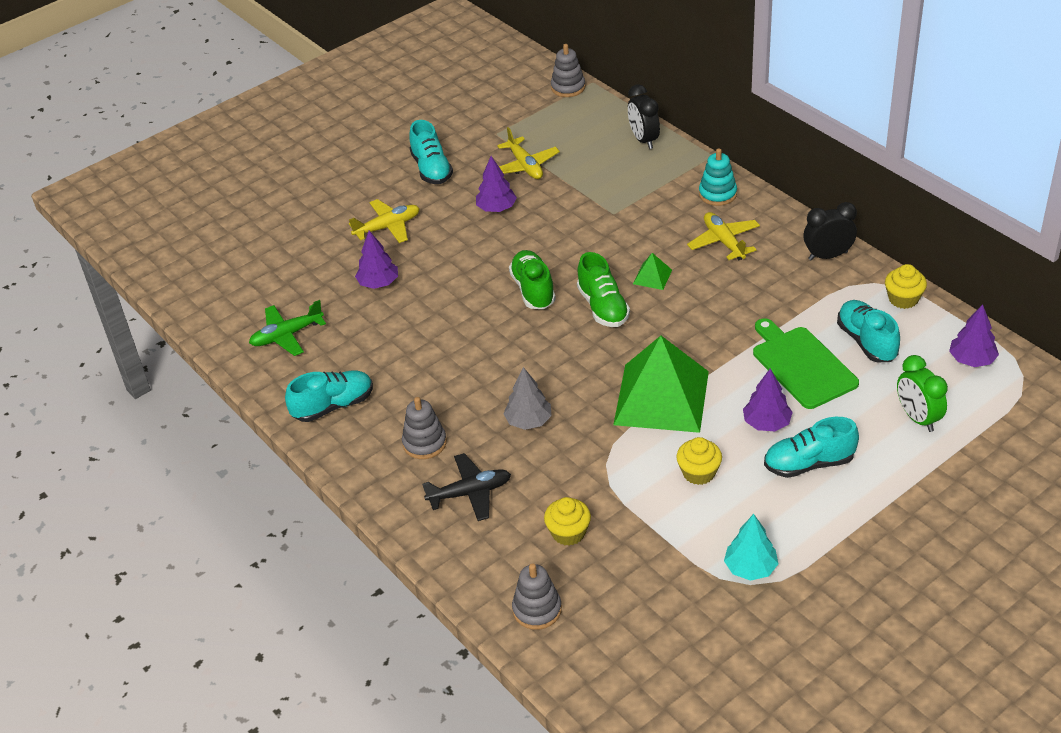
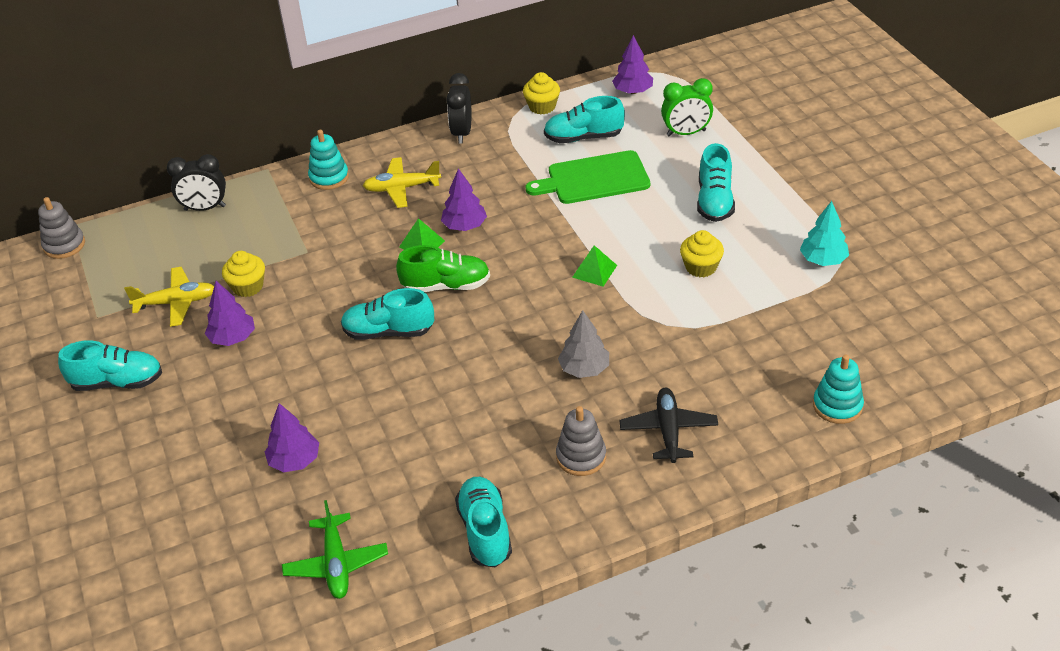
camera: 75 degrees left, 0 degrees up
yellow plane [349,199,420,243] -> none
green shoe [509,250,556,309] -> turquoise shoe [341,288,434,340]
grey stacking toy [512,563,562,630] -> turquoise stacking toy [813,354,864,424]
yellow cupcake [544,497,591,546] -> yellow cupcake moved to [222,251,265,297]
green pyramid [613,336,709,433] -> green pyramid [572,245,617,287], size x0.40
purple tree [743,369,793,431] -> purple tree moved to [441,168,487,231]

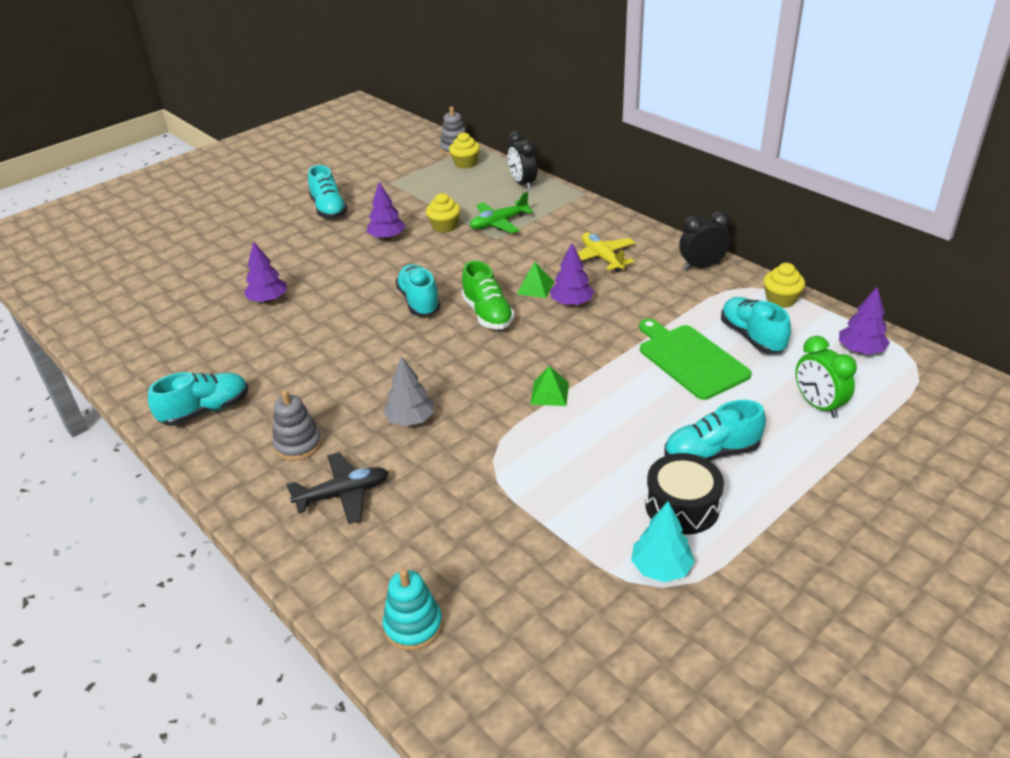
camera: 70 degrees right, 5 degrees down
yellow plane [124,267,214,327] -> none
green plane [282,500,388,599] -> green plane moved to [470,192,533,233]
turquoise stacking toy [308,130,349,190] -> none
yellow cupcake [680,230,724,277] -> yellow cupcake moved to [449,132,480,169]
none -> black drum [645,453,724,535]

